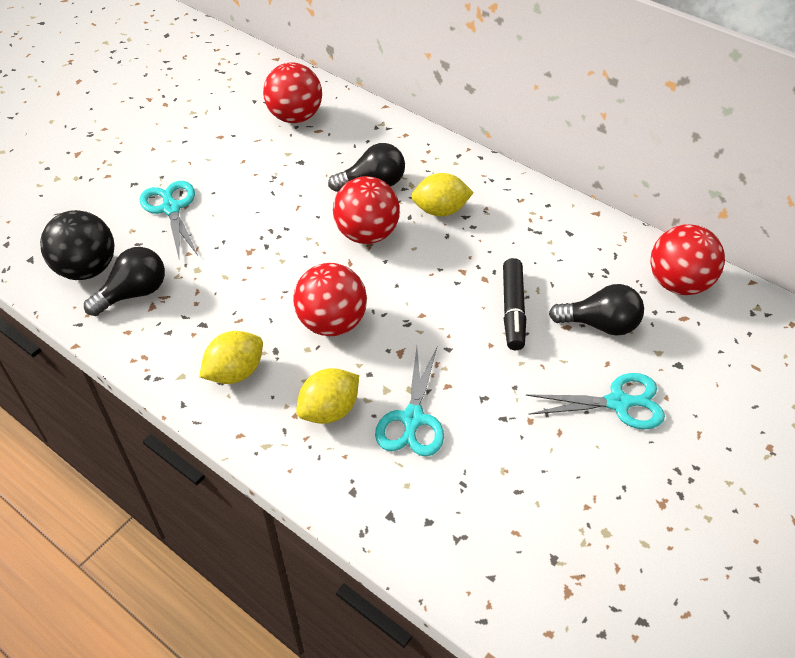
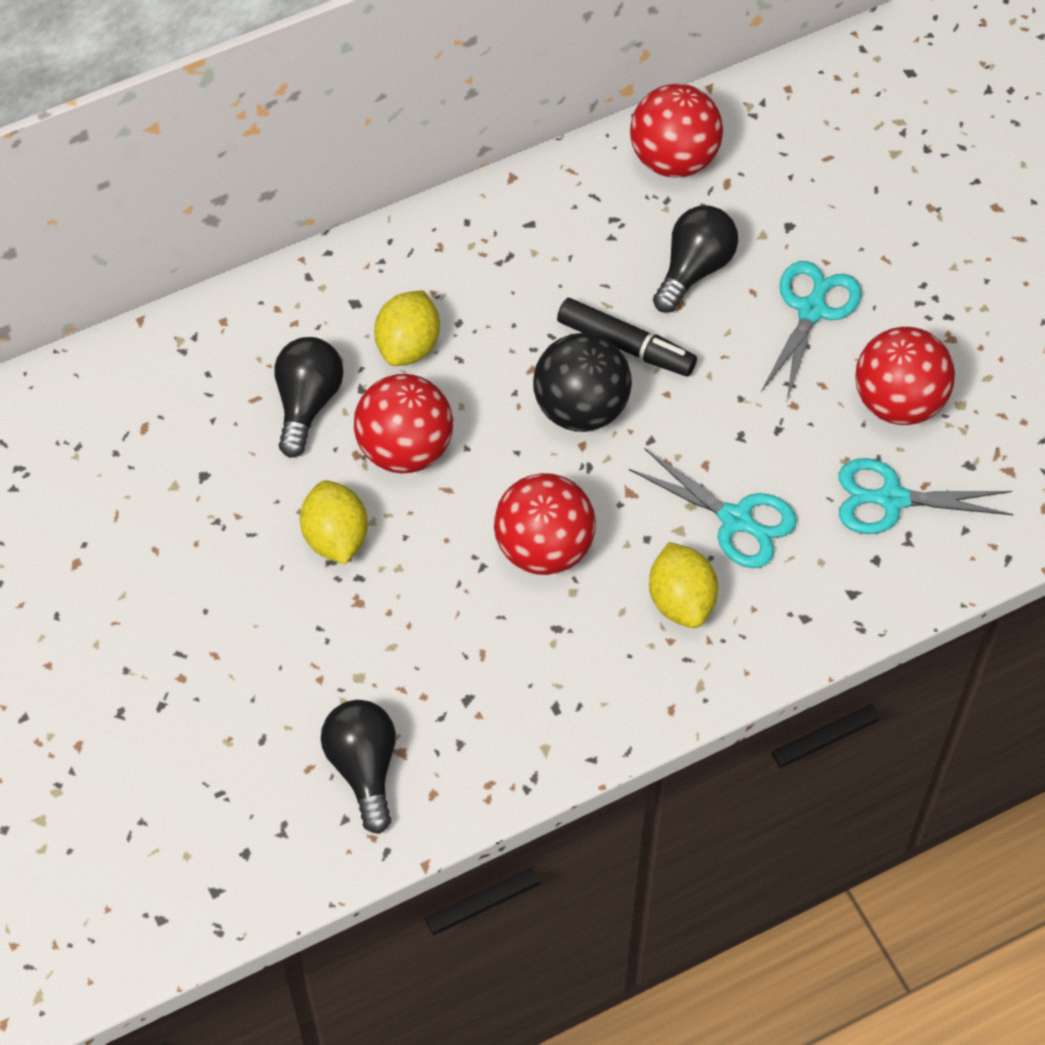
camera: 65 degrees left, 10 degrees up
black ball [40,210,114,280] -> black ball moved to [533,333,632,432]
turquoise scissors [139,181,198,258] -> turquoise scissors moved to [839,458,1013,534]
yellow lemon [199,331,263,384] -> yellow lemon moved to [300,480,368,564]
red ball [263,62,322,123] -> red ball moved to [855,327,955,425]

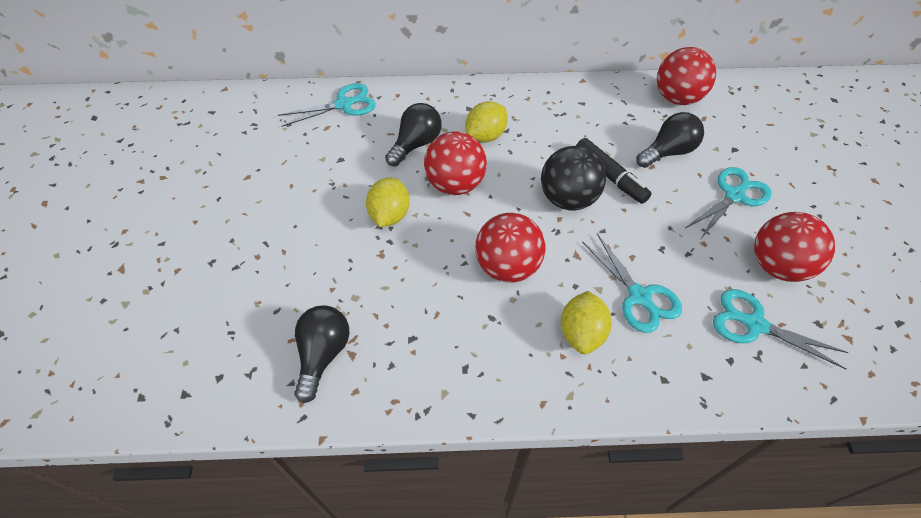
camera: 25 degrees right, 5 degrees down
none -> turquoise scissors [278,83,376,127]

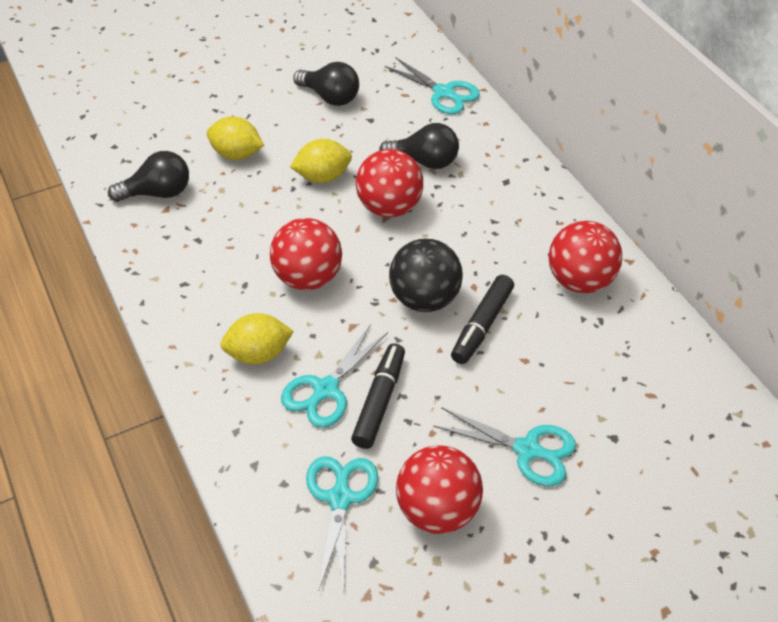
camera: 65 degrees right, 5 degrees down
yellow lemon [466,101,508,143] -> yellow lemon moved to [207,117,264,160]
black light bulb [636,112,704,168] -> black light bulb moved to [293,62,359,106]
red ball [657,47,716,105] -> red ball moved to [549,221,622,293]
none -> black marker [351,343,405,449]

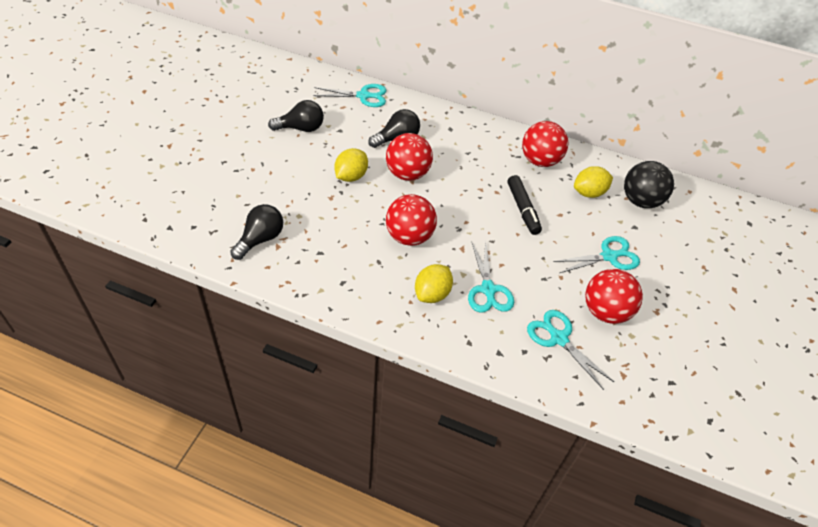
camera: 45 degrees left, 0 degrees up
yellow lemon [207,117,264,160] -> yellow lemon moved to [574,166,613,198]
black marker [351,343,405,449] -> none
black ball [389,239,463,312] -> black ball moved to [624,161,674,208]

